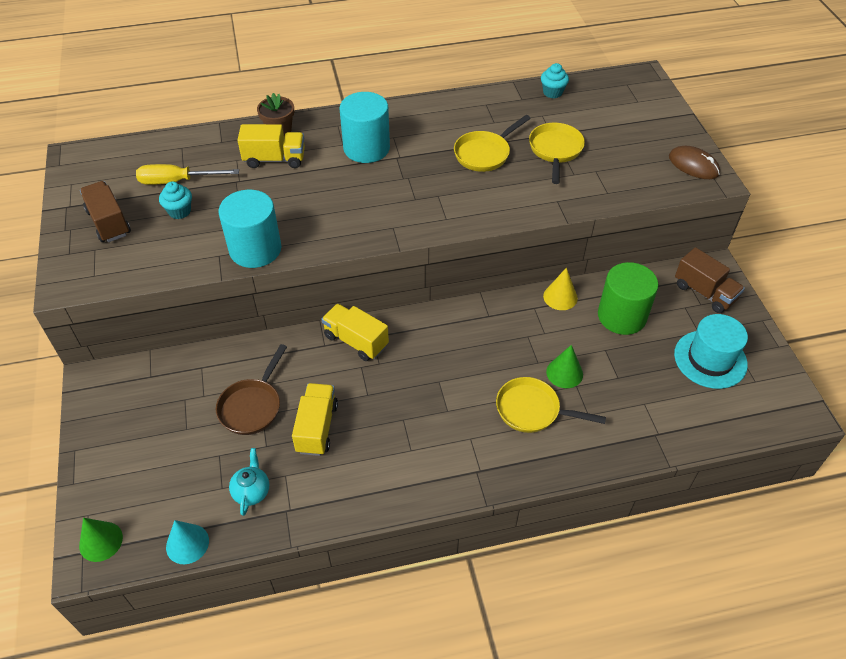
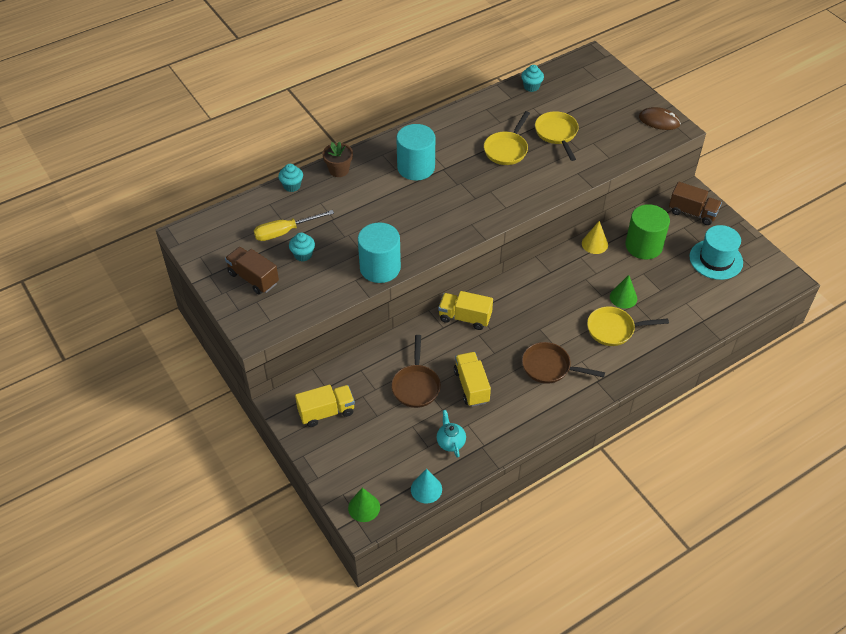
camera: 20 degrees left, 0 degrees up
yellow truck [237,124,305,168] -> yellow truck moved to [295,385,355,427]
none -> turquoise cupcake [278,164,303,192]
none -> brown pan [522,342,605,384]

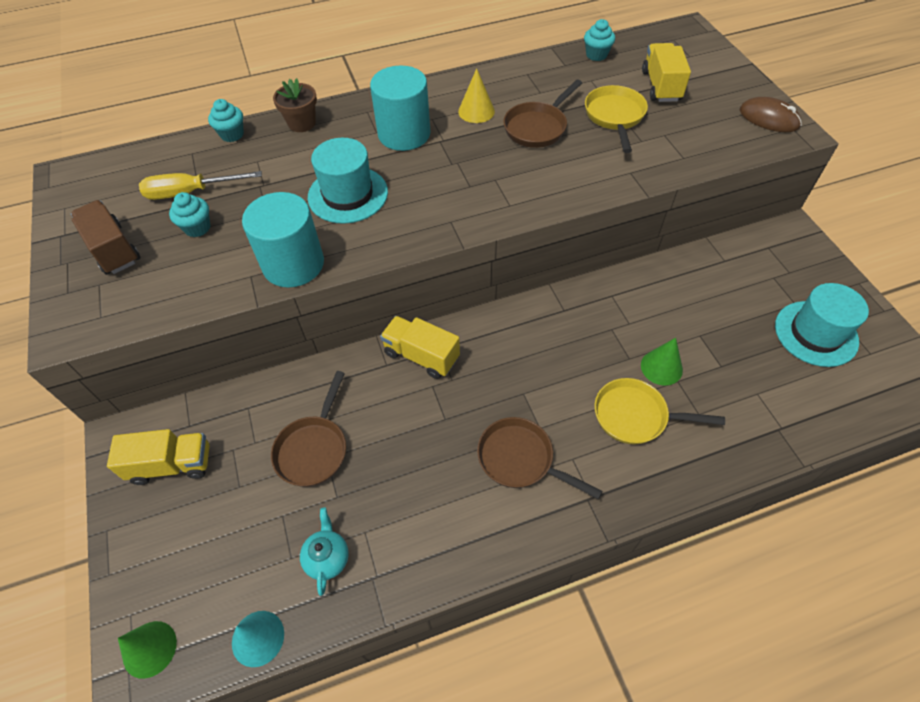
camera: 15 degrees right, 5 degrees up
yellow truck [454,352,491,407] -> yellow truck moved to [642,43,691,102]
yellow pan [484,111,530,165] -> brown pan [503,79,582,148]
yellow cone [582,221,608,254] -> yellow cone moved to [458,68,495,123]
green cylinder [625,204,670,260] -> none
brown truck [669,182,722,225] -> none
none -> turquoise hat [308,138,388,224]

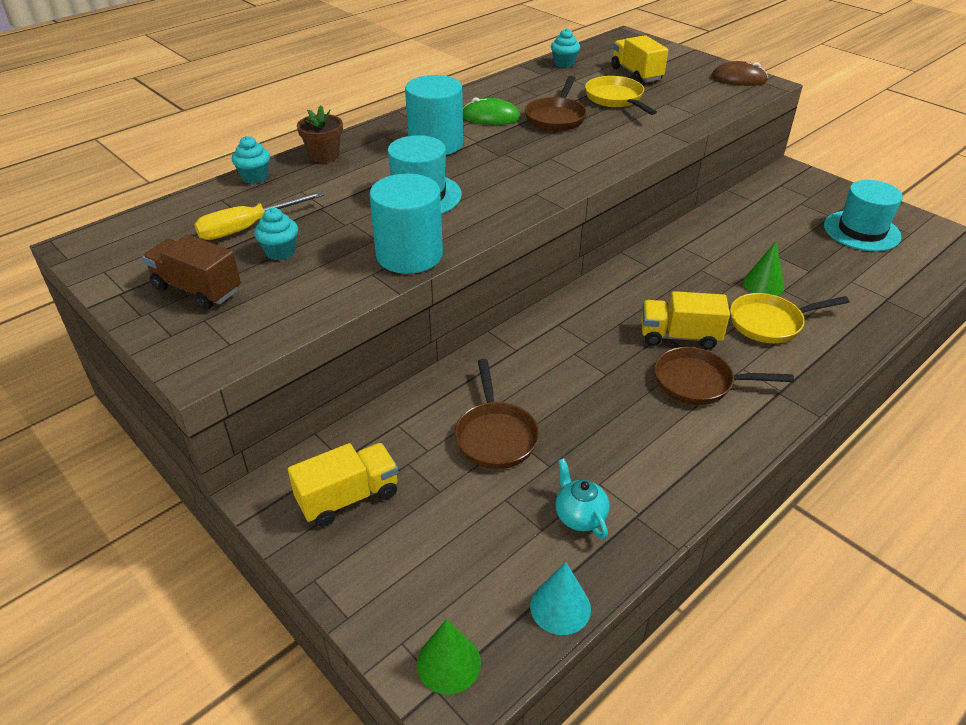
camera: 25 degrees left, 15 degrees down
yellow truck [380,316,460,379] -> yellow truck moved to [641,291,730,350]
yellow cone [458,68,495,123] -> green mouse [463,97,520,125]

